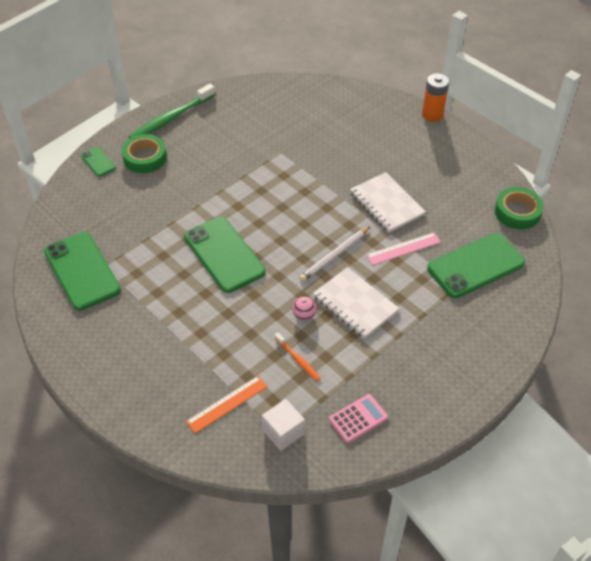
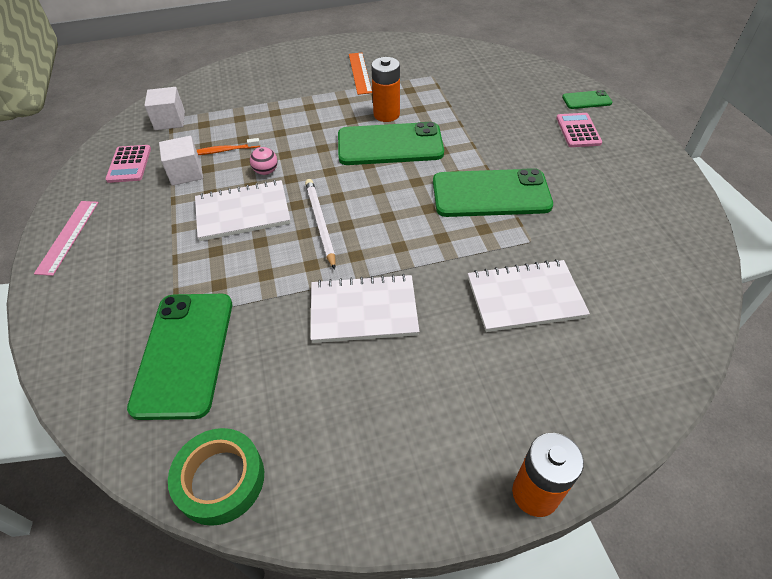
camera: 120 degrees right, 0 degrees up
green phone [44,232,121,311] -> green phone moved to [433,168,553,217]
green tape [122,134,167,173] -> pink calculator [556,113,602,147]
green toothbrush [129,84,215,139] -> none
orange ruler [186,376,268,433] -> orange ruler moved to [349,53,372,95]
pink ruler [366,232,441,266] -> pink ruler moved to [34,201,99,276]
none -> white cube [159,136,203,186]
none -> orange battery [371,57,400,122]
none -> white notebook [468,259,590,332]

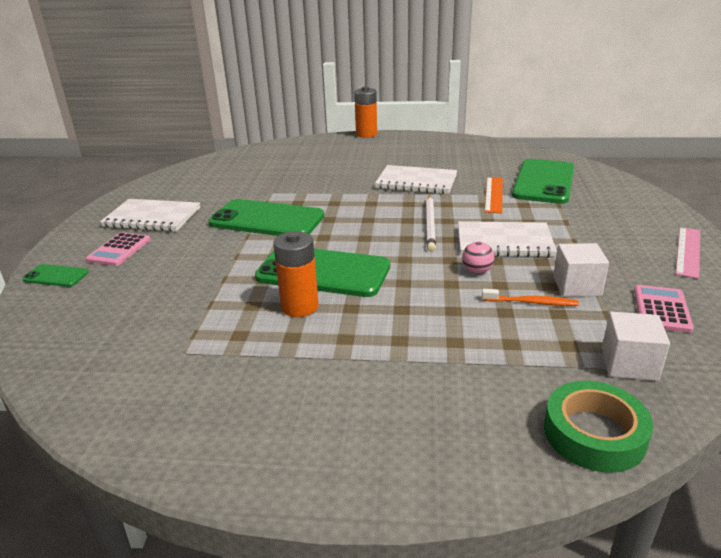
camera: 160 degrees left, 20 degrees down
green tape [168,428,264,526] -> green tape moved to [544,381,653,473]
orange ruler [349,53,372,95] -> orange ruler moved to [485,177,503,213]
white notebook [468,259,590,332] -> white notebook moved to [100,199,200,232]

